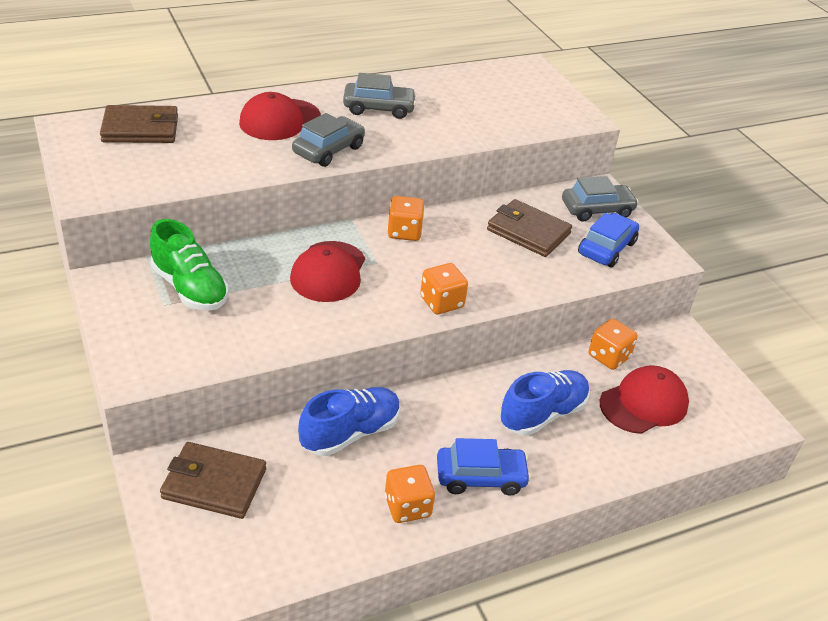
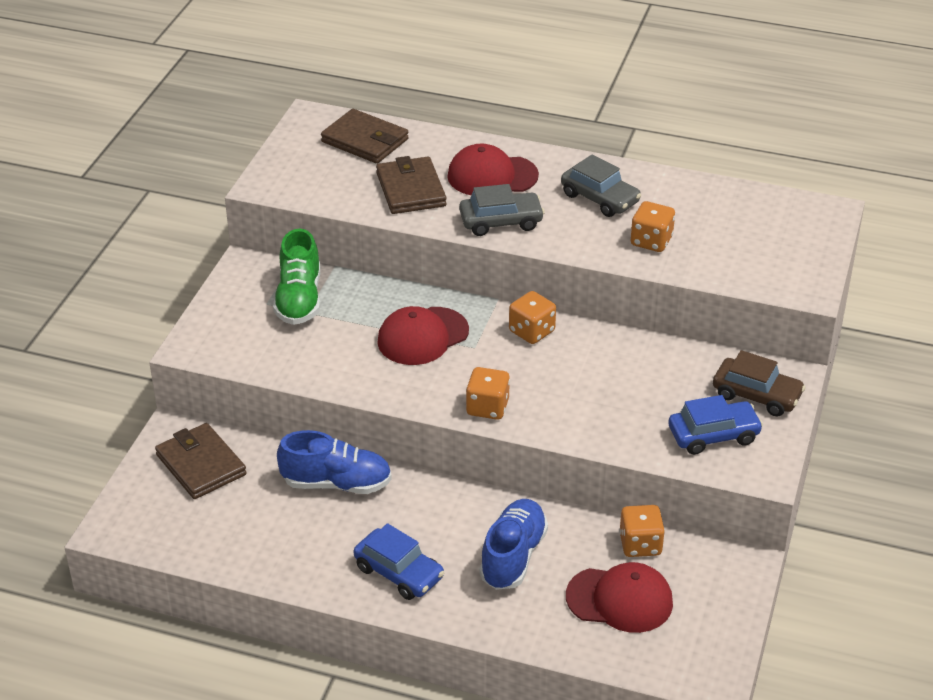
camera: 45 degrees right, 0 degrees up
orange dice [385,465,435,523] -> orange dice moved to [631,201,675,252]
brown wallet [487,199,572,257] -> brown wallet moved to [376,156,447,214]
blue shoe [500,370,589,436] -> blue shoe turned 75 degrees counterclockwise [479,499,548,590]
grey car [562,176,639,222] -> brown car [713,350,806,416]

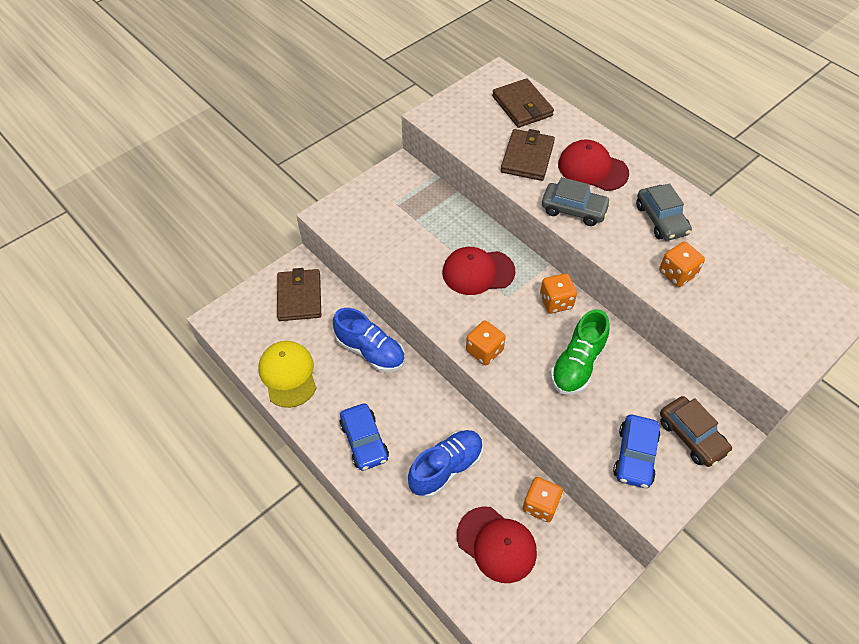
camera: 30 degrees right, 15 degrees up
green shoe [273,229,320,325] -> green shoe moved to [550,309,610,395]
blue car [668,395,763,455] -> blue car turned 90 degrees clockwise [613,415,660,488]
none -> yellow cap [258,341,316,408]

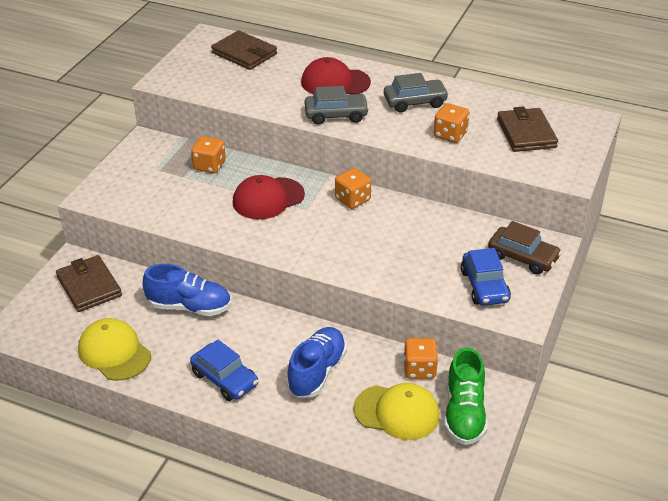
camera: 25 degrees left, 15 degrees down
red cap [457,506,537,583] -> yellow cap [354,383,440,440]
orange dice [466,320,506,365] -> orange dice moved to [191,136,226,174]
brown wallet [501,129,555,181] -> brown wallet moved to [497,106,558,152]
green shoe [550,309,610,395] -> green shoe moved to [444,348,488,445]
grey car [636,183,692,241] -> grey car turned 60 degrees counterclockwise [384,73,449,113]

